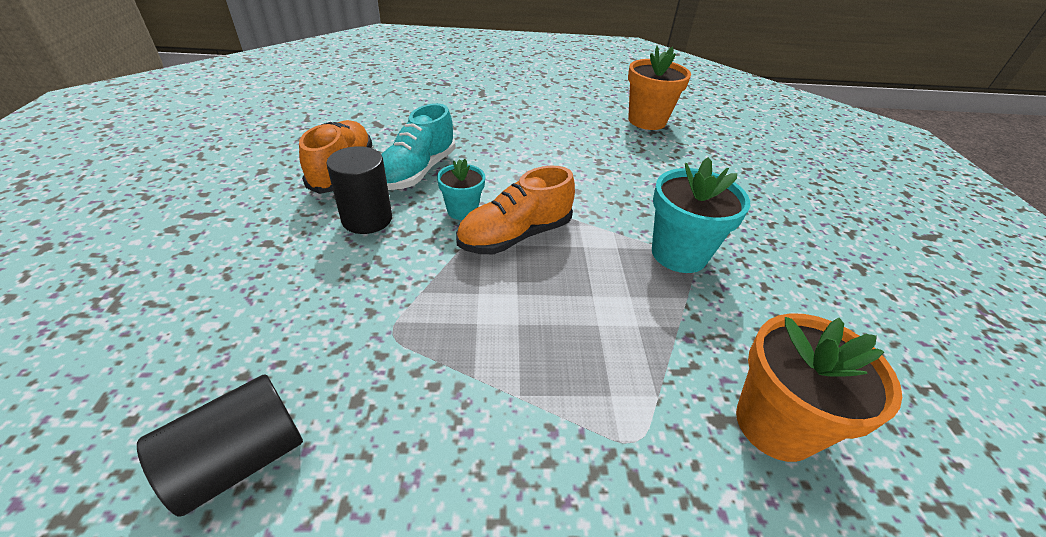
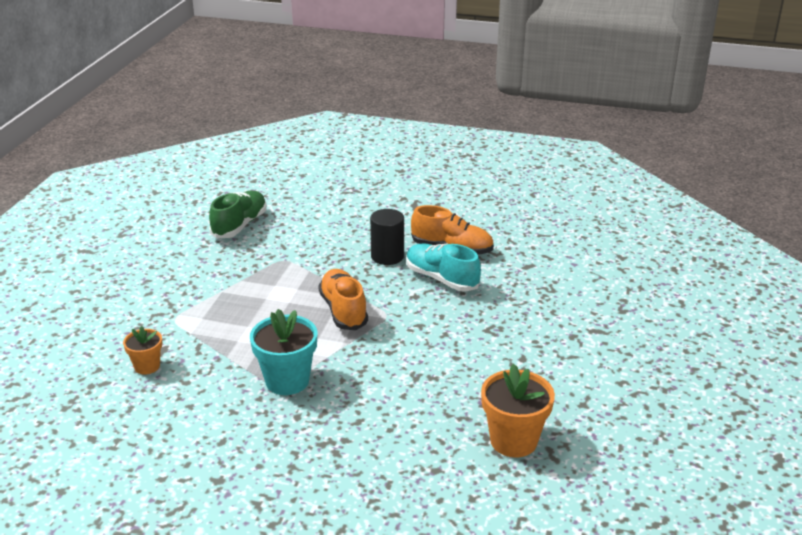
camera: 110 degrees right, 10 degrees down
black cylinder [137,374,303,517] -> green shoe [209,191,267,238]
turquoise flower pot [437,159,485,220] -> none
orange flower pot [736,313,902,462] -> orange flower pot [123,326,162,375], size x0.58

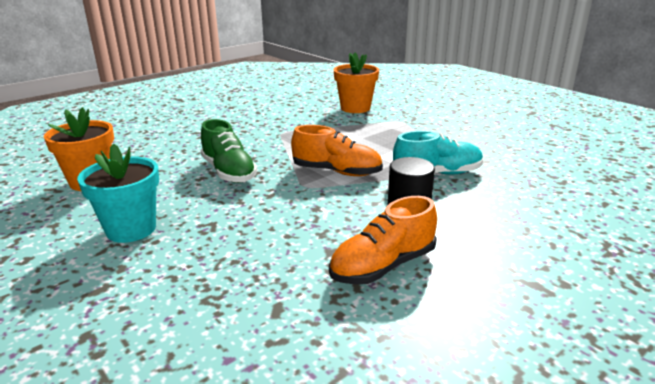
camera: 125 degrees right, 5 degrees down
orange flower pot [123,326,162,375] -> orange flower pot [334,53,379,113], size x1.72
green shoe [209,191,267,238] -> green shoe moved to [201,119,257,183]
turquoise flower pot [250,309,318,395] -> turquoise flower pot moved to [77,143,159,243]
turquoise shoe [406,243,481,292] -> turquoise shoe moved to [393,131,483,174]

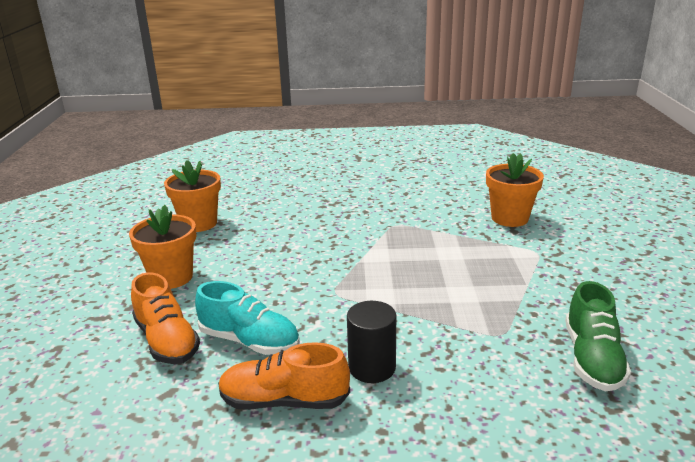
camera: 40 degrees right, 0 degrees up
turquoise flower pot [77,143,159,243] -> orange flower pot [129,205,196,289]
green shoe [201,119,257,183] -> green shoe moved to [565,281,631,392]
orange shoe [291,125,383,176] -> orange shoe moved to [131,272,200,364]
turquoise shoe [393,131,483,174] -> turquoise shoe moved to [195,281,300,355]

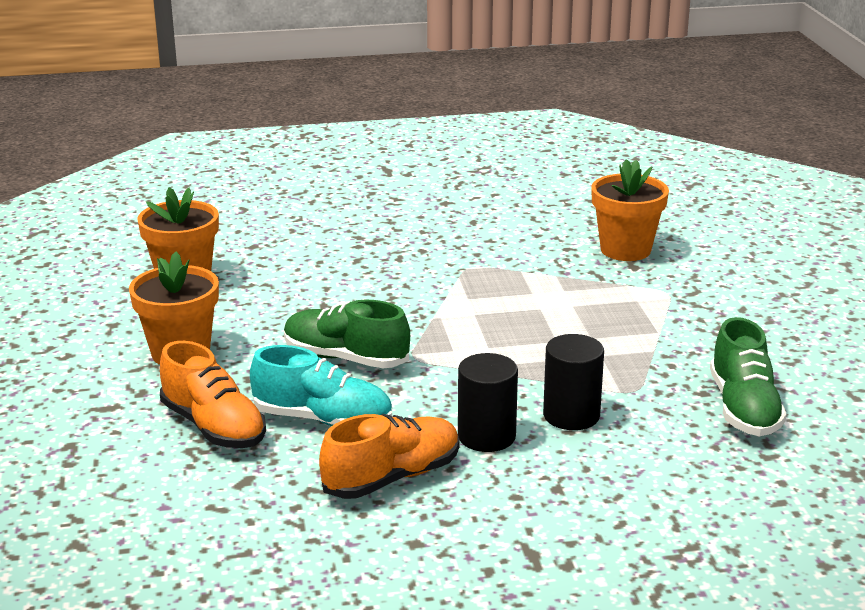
camera: 10 degrees left, 0 degrees up
orange shoe [218,342,350,410] -> orange shoe turned 150 degrees clockwise [319,414,460,499]
none -> green shoe [284,300,410,368]
none -> black cylinder [543,334,604,430]

